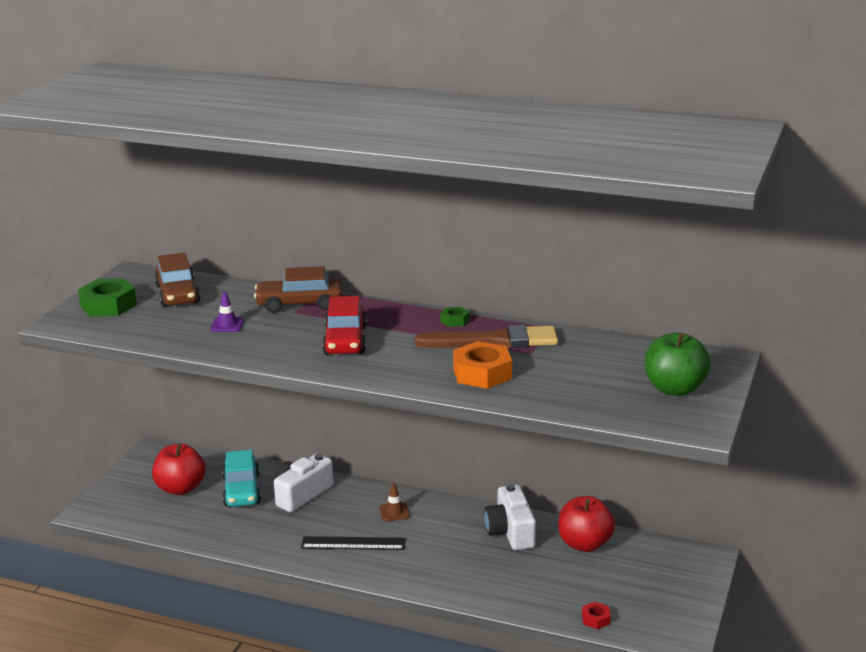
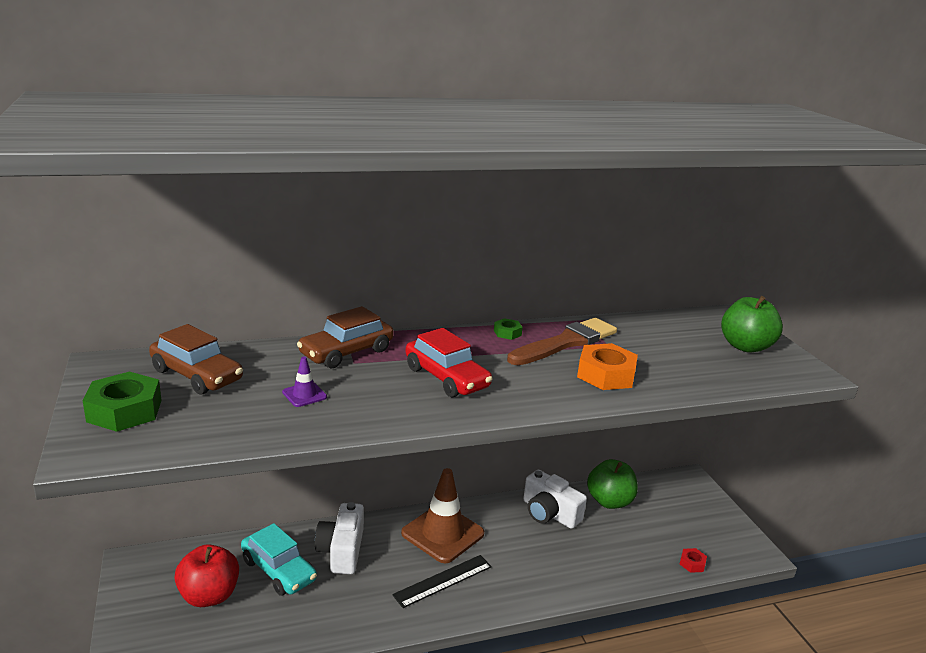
camera: 40 degrees left, 0 degrees up
brown traffic cone [379,483,410,521] -> brown traffic cone [401,468,484,563], size x2.34
red apple [558,496,615,552] -> green apple [587,459,638,509]

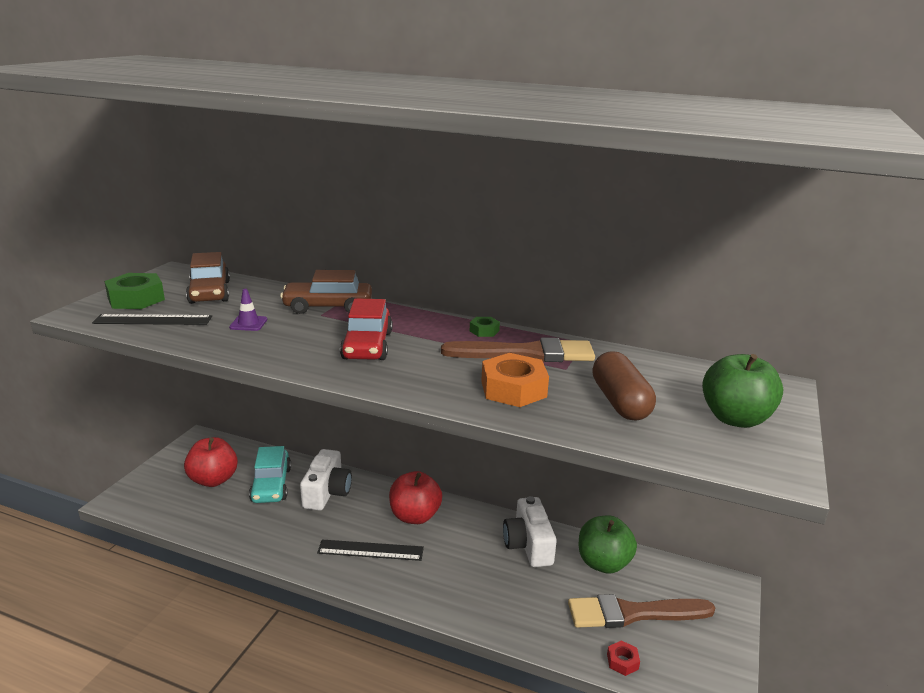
camera: 40 degrees right, 0 degrees up
white camera [315,502,364,574] -> white camera turned 150 degrees clockwise [300,449,352,511]
brown traffic cone [401,468,484,563] -> red apple [389,471,442,524]
none -> black ruler [92,314,212,325]
none -> brown brush [568,594,715,628]
none -> brown capsule [592,351,656,421]

